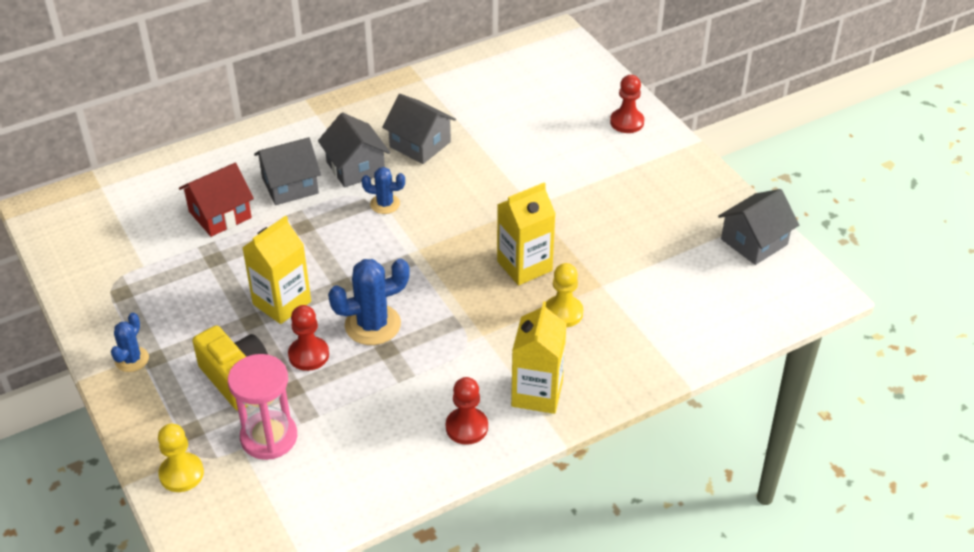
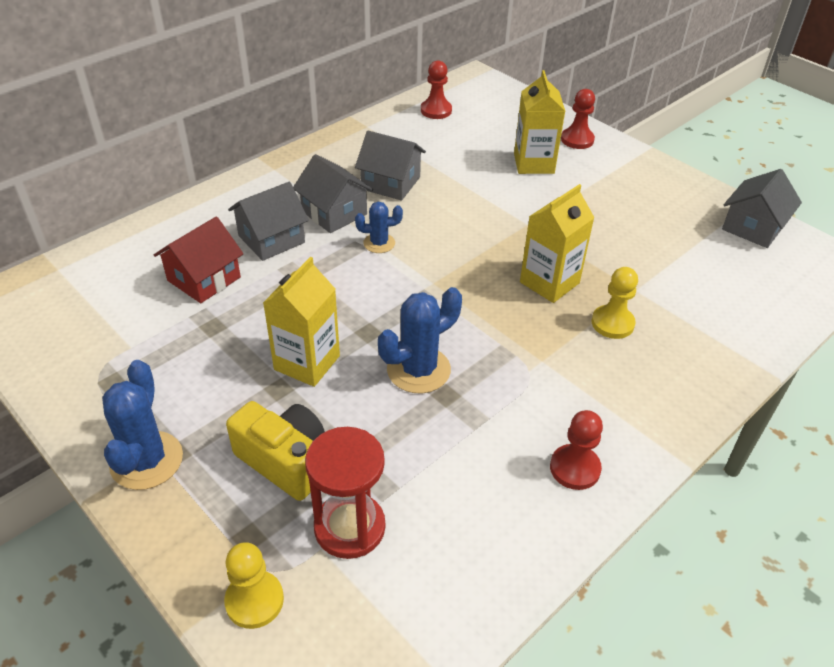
camera: 15 degrees left, 0 degrees up
blue cactus [111,313,149,372] -> blue cactus [102,360,183,490], size x1.71
pink hourglass [228,354,297,460] -> red hourglass [305,427,386,559]
red pawn [288,305,329,371] -> red pawn moved to [421,60,452,119]
yellow carton [511,301,567,414] -> yellow carton moved to [514,70,565,174]

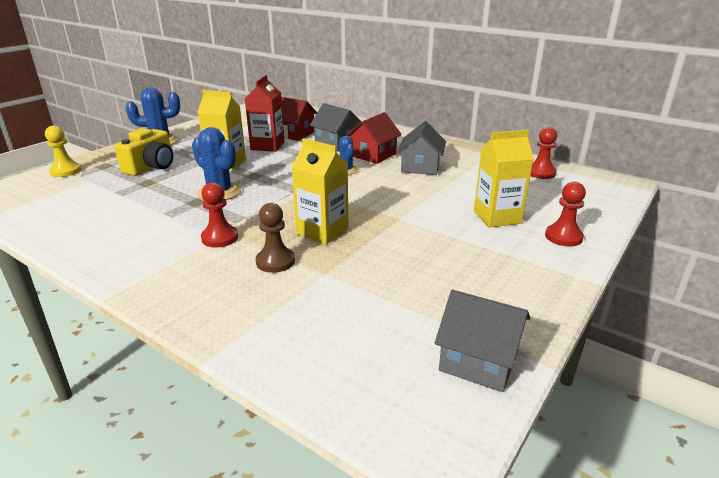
camera: 80 degrees right, 15 degrees down
grey house [293,154,373,233] -> red house [346,112,402,164]
red hourglass [305,427,386,559] -> none
red pawn [550,410,603,490] -> red pawn moved to [201,182,238,248]
yellow pawn [591,267,638,339] -> brown pawn [256,203,295,273]
none -> red carton [244,75,285,152]

